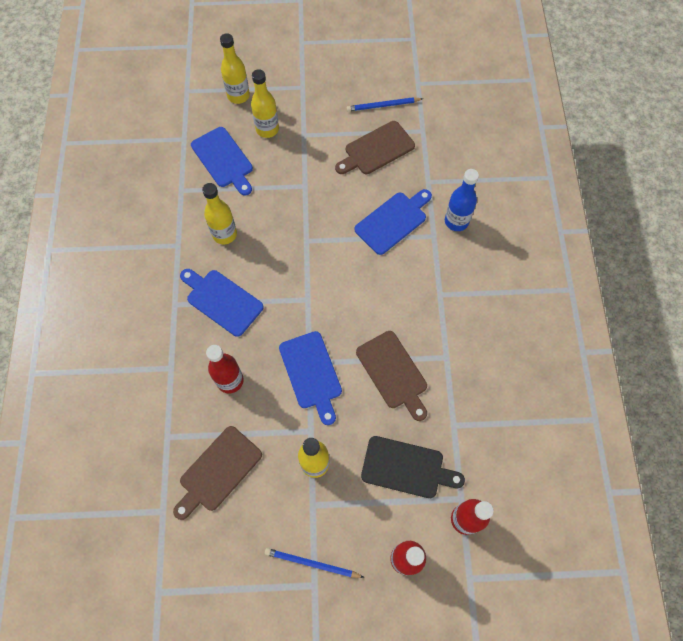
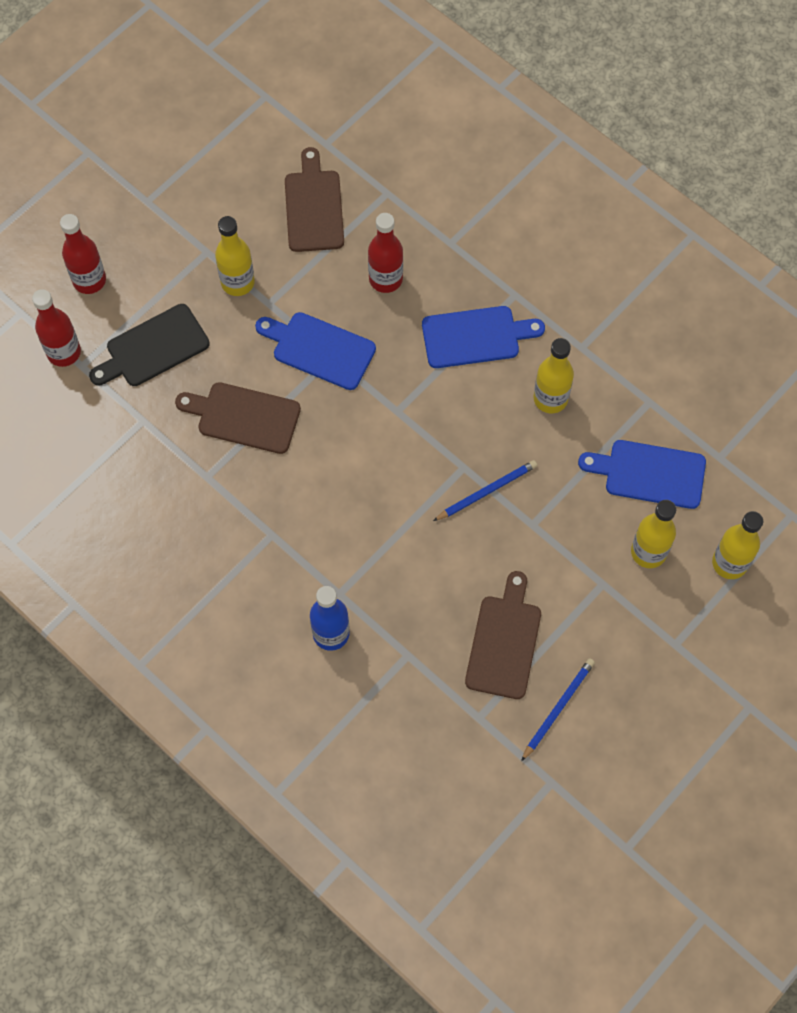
camera: 135 degrees right, 0 degrees up
blue pencil [265,548,365,578] -> blue pencil moved to [433,460,537,521]
blue cutting board [354,189,432,255] -> none

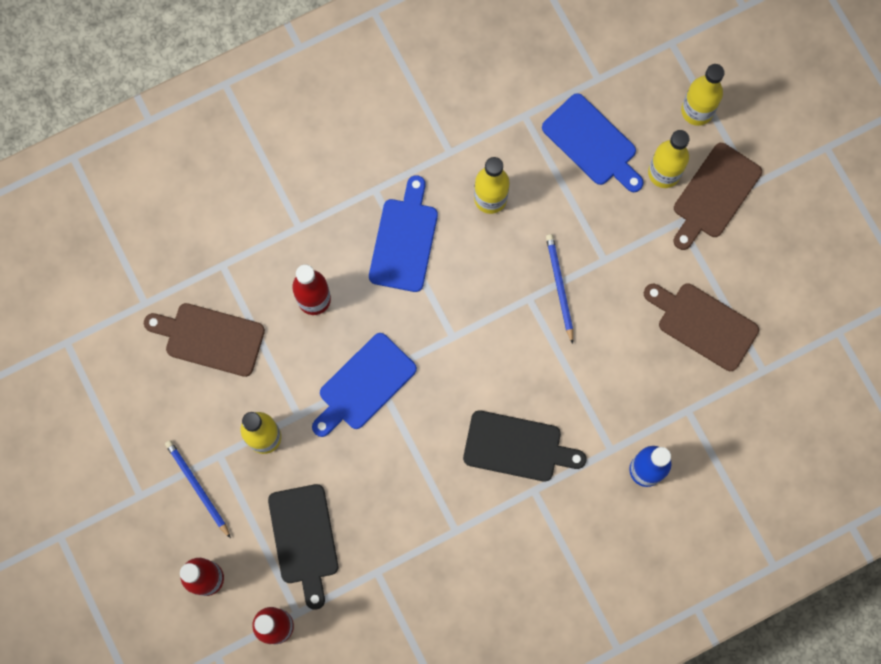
camera: 70 degrees left, 10 degrees up
brown cutting board [175,382,301,454] -> brown cutting board moved to [674,143,762,250]
blue pencil [521,658,595,761] -> blue pencil moved to [165,440,231,538]
blue cutting board [578,440,706,509] -> blue cutting board turned 75 degrees counterclockwise [542,93,644,192]
none -> black cutting board [463,410,586,482]

